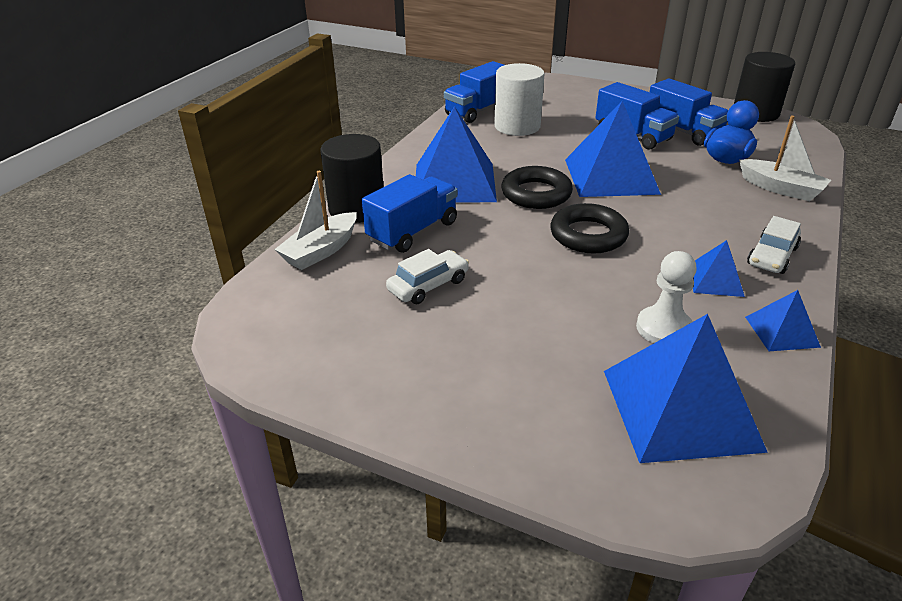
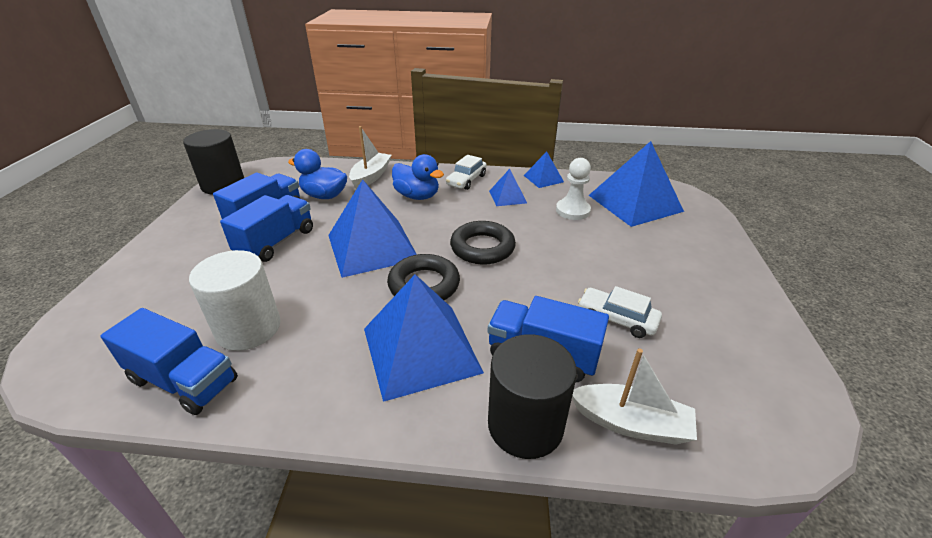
camera: 110 degrees left, 0 degrees up
white car [747,216,801,274] -> white car turned 105 degrees clockwise [446,155,487,190]
none -> blue duck [392,154,444,200]

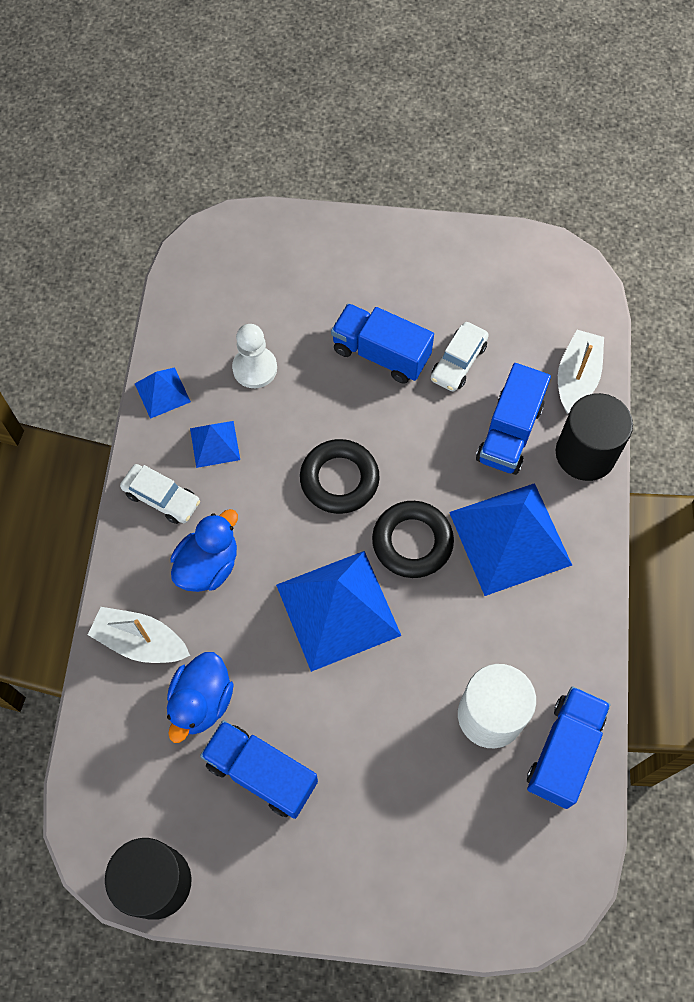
camera: 90 degrees left, 30 degrees up
blue truck [220,195,313,262] -> blue truck moved to [331,303,434,384]
blue pyramid [589,141,684,227] -> none

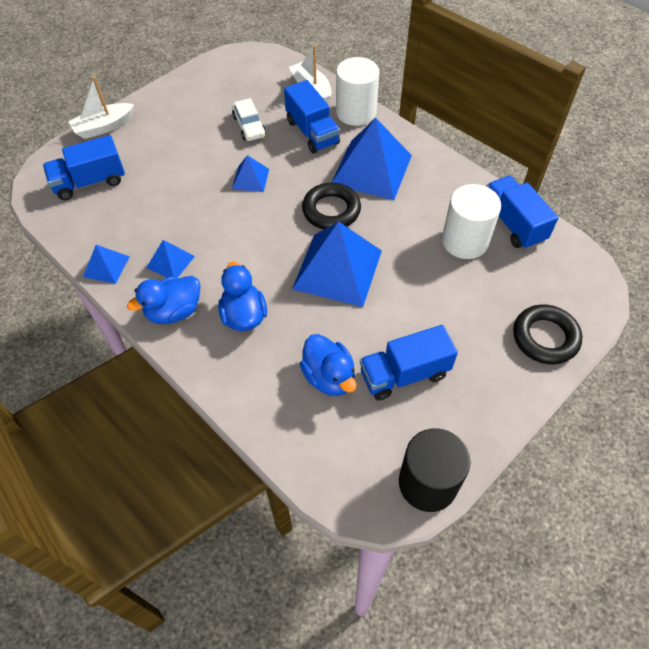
camera: 50 degrees left, 10 degrees down
white boat [88,607,190,663] -> white boat moved to [68,76,134,139]
white car [120,464,200,524] -> blue duck [127,276,200,324]
white pawn [232,324,277,388] -> none
black ring [300,439,380,514] -> black ring moved to [513,304,582,365]
blue truck [331,303,434,384] -> blue truck moved to [43,135,125,200]
black cylinder [556,393,633,481] -> white cylinder [336,57,379,126]
none -> blue pyramid [232,155,269,192]

